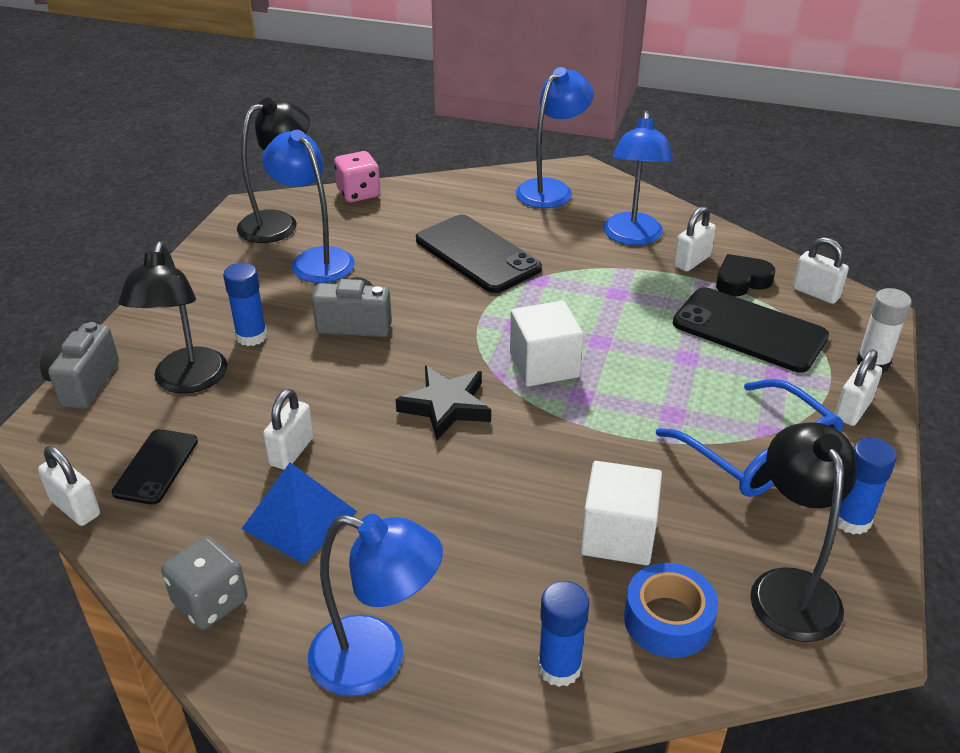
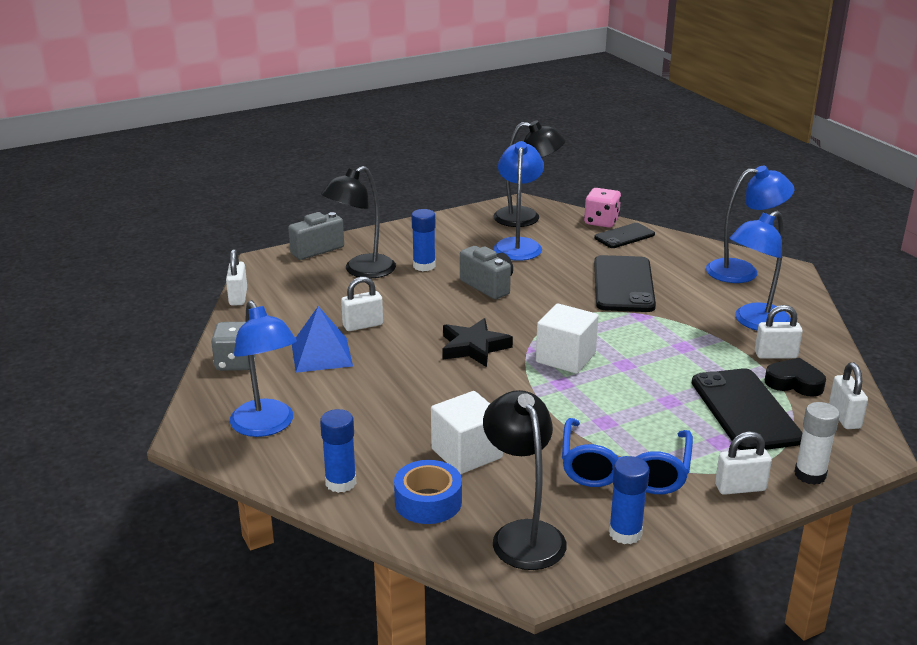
camera: 45 degrees right, 10 degrees down
black phone [112,429,198,505] -> black phone moved to [594,223,655,248]
black lamp [750,422,857,642] -> black lamp turned 60 degrees counterclockwise [483,390,567,570]

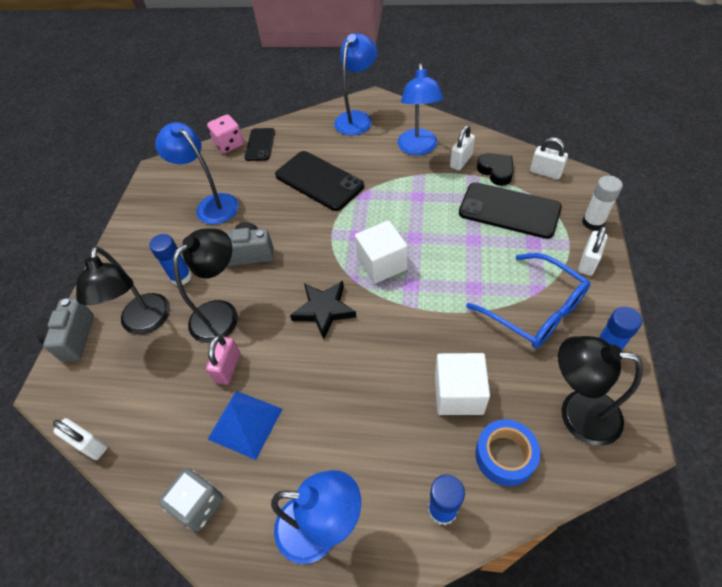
camera: 50 degrees left, 25 degrees up
white padlock [341,277,383,331] -> pink padlock [206,335,240,385]
black lamp [493,121,565,227] -> black lamp moved to [173,228,238,343]
black heart [765,358,826,397] -> black heart turned 90 degrees clockwise [477,153,514,186]

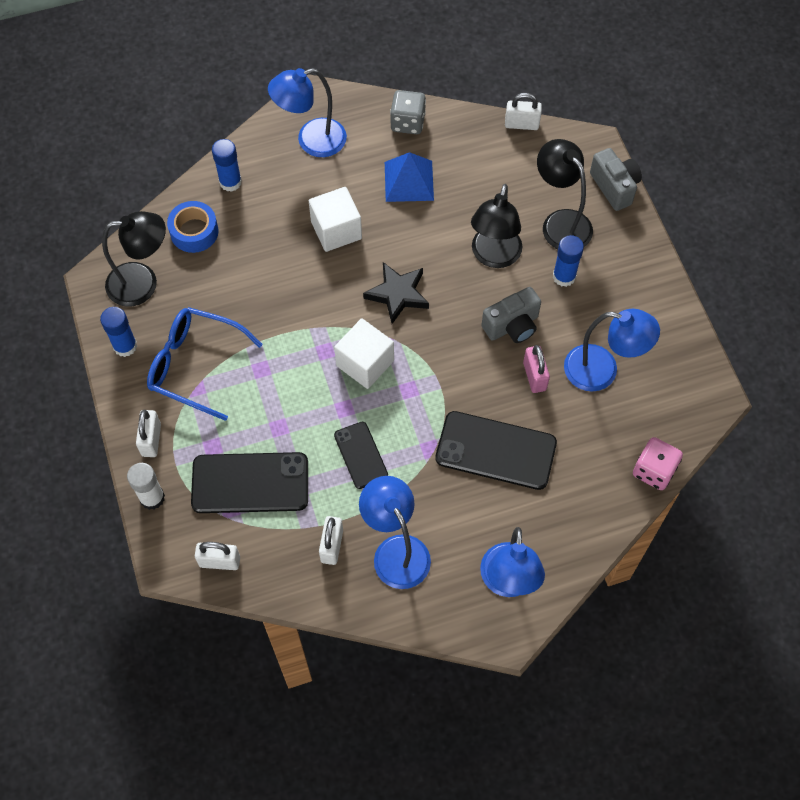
camera: 150 degrees right, 10 degrees up
pink padlock [206,335,240,385] -> pink padlock moved to [523,345,550,393]
black phone [245,128,275,161] -> black phone moved to [334,422,388,489]
white cube [435,353,490,415] -> white cube moved to [309,187,362,252]
black heart [477,153,514,186] -> none

